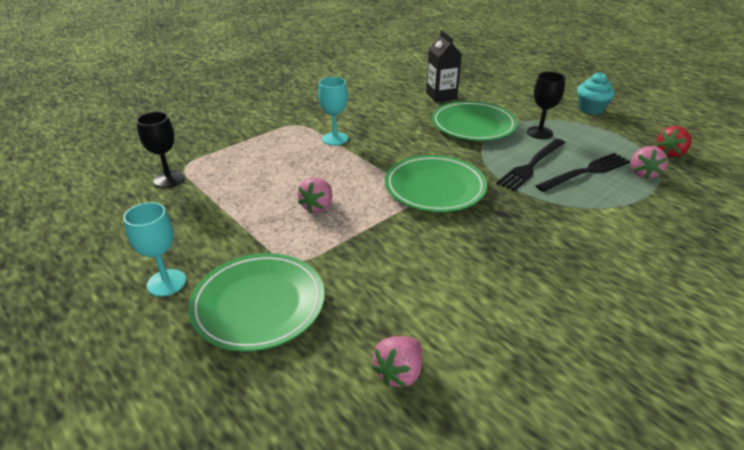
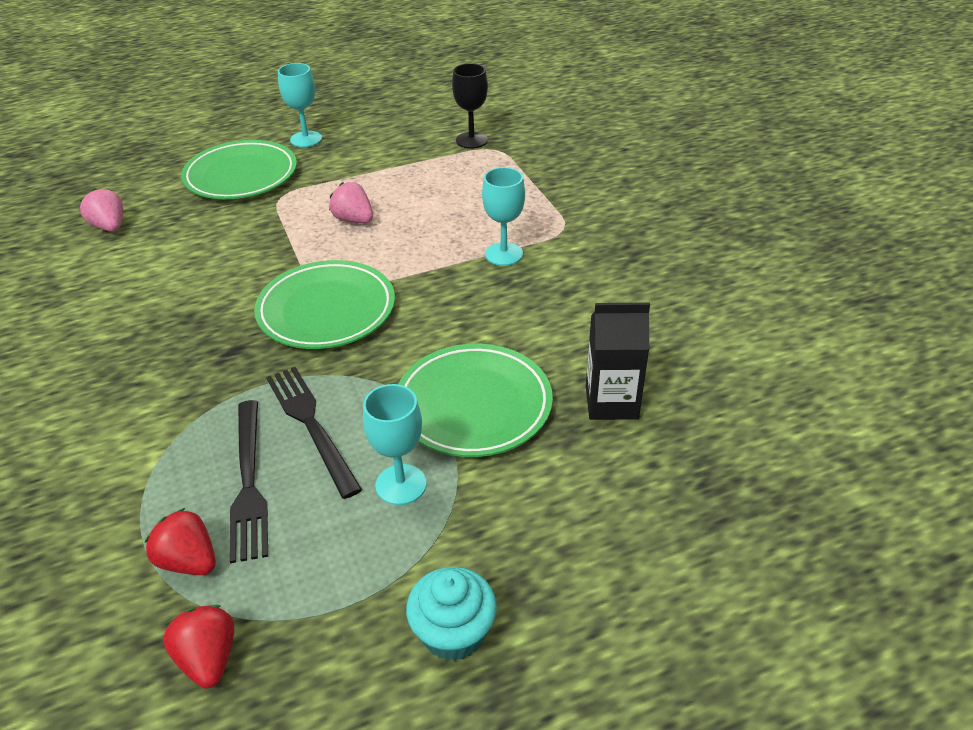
camera: 110 degrees right, 5 degrees up
black goblet [527,72,566,139] -> turquoise goblet [363,384,426,505]
pink strawberry [631,146,668,179] -> red strawberry [145,508,216,575]

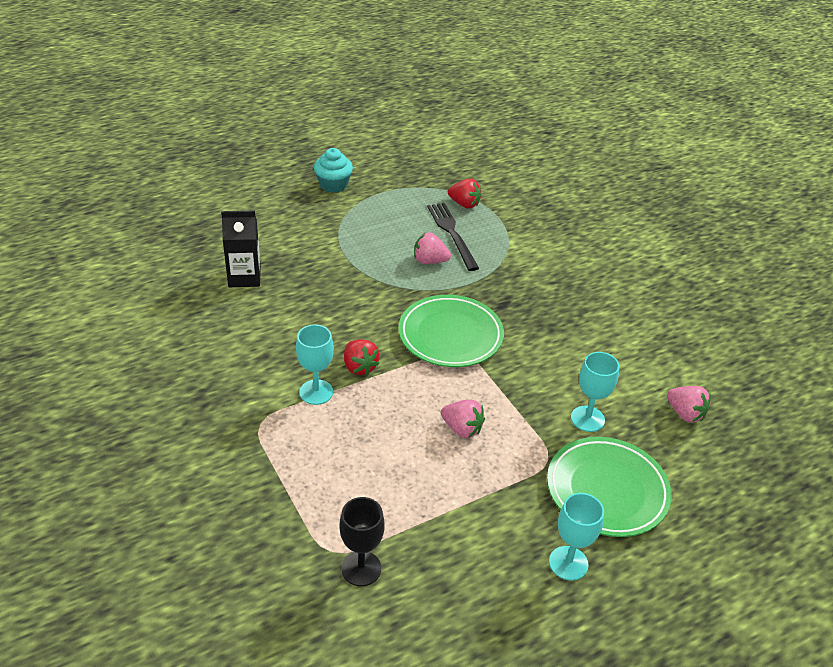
camera: 170 degrees right, 0 degrees up
red strawberry [163,605,234,689] -> red strawberry moved to [344,339,380,375]
black fork [266,367,362,499] -> pink strawberry [414,233,451,264]
turquoise goblet [363,384,426,505] -> turquoise goblet moved to [571,352,619,432]
green plate [398,344,553,457] -> none

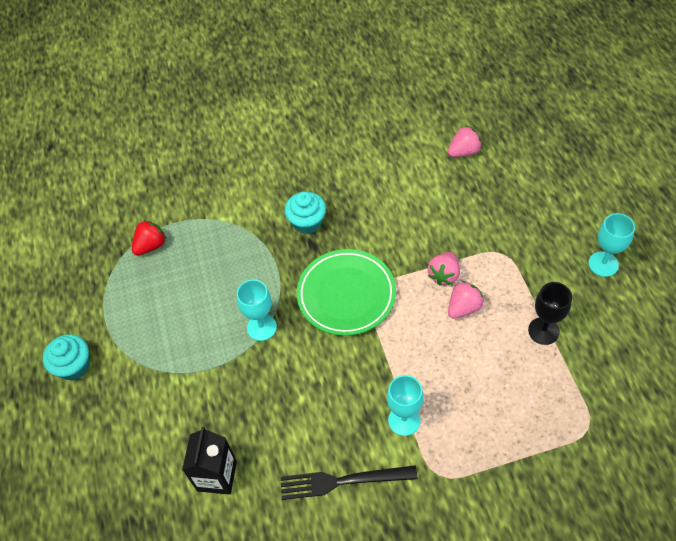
camera: 70 degrees left, 15 degrees up
black goblet [339,497,385,586] -> black goblet moved to [528,282,572,345]
red strawberry [344,339,380,375] -> none
pink strawberry [414,233,451,264] -> pink strawberry moved to [428,252,460,286]
black fork [427,203,479,271] -> black fork moved to [280,465,418,500]
green plate [547,437,672,537] -> none
turquoise goblet [571,352,619,432] -> turquoise goblet moved to [237,280,277,341]
none -> turquoise cupcake [285,192,326,234]

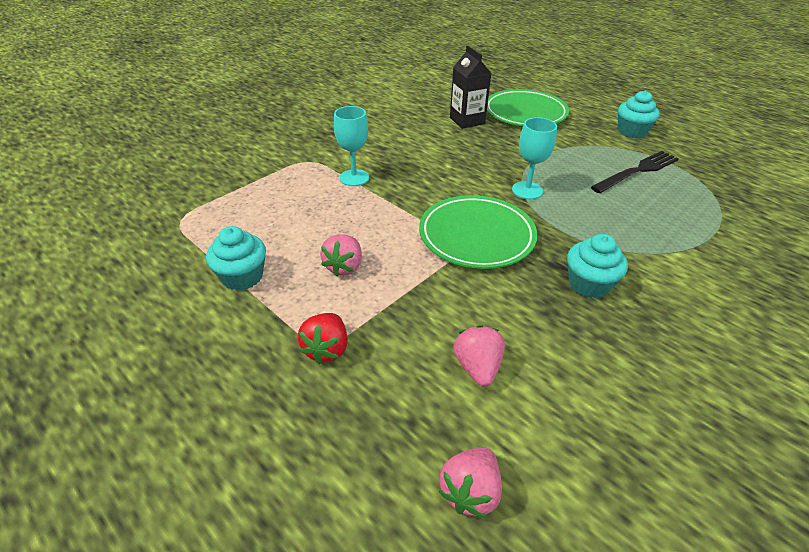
camera: 145 degrees right, 15 degrees down
red strawberry [132,220,166,256] -> red strawberry moved to [298,313,348,364]
black fork [280,465,418,500] -> black fork moved to [591,151,679,193]
pink strawberry [428,252,460,286] -> pink strawberry moved to [454,325,505,387]
black goblet [528,282,572,345] -> turquoise cupcake [206,226,266,290]
turquoise goblet [588,213,635,277] -> none
none -> green plate [487,89,569,126]

